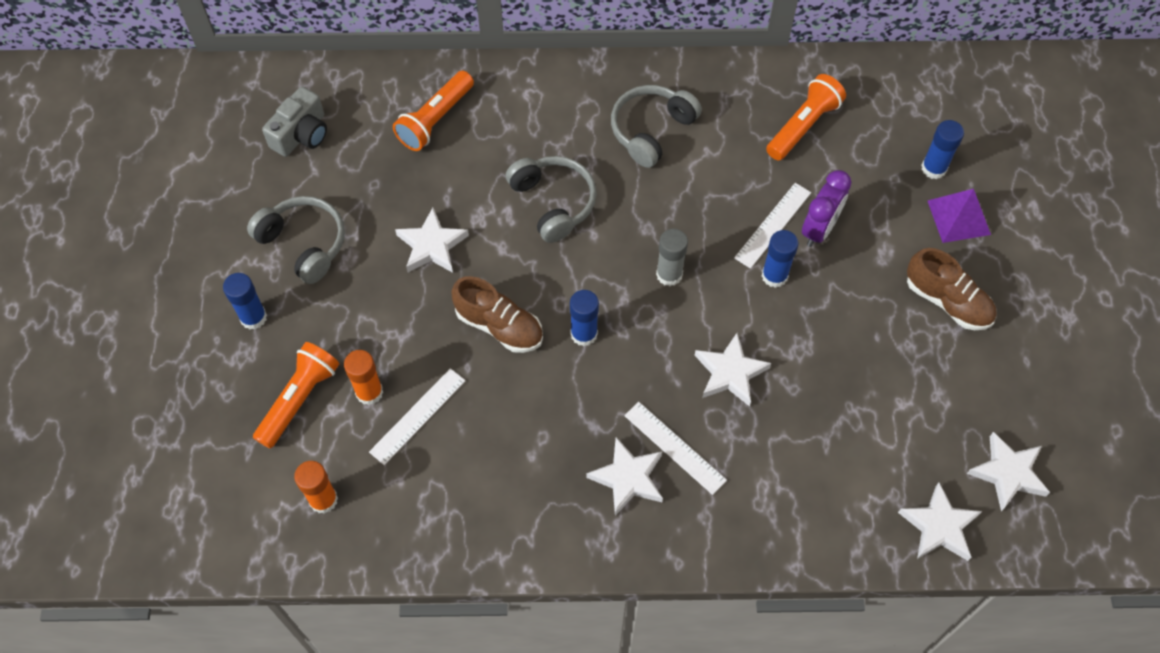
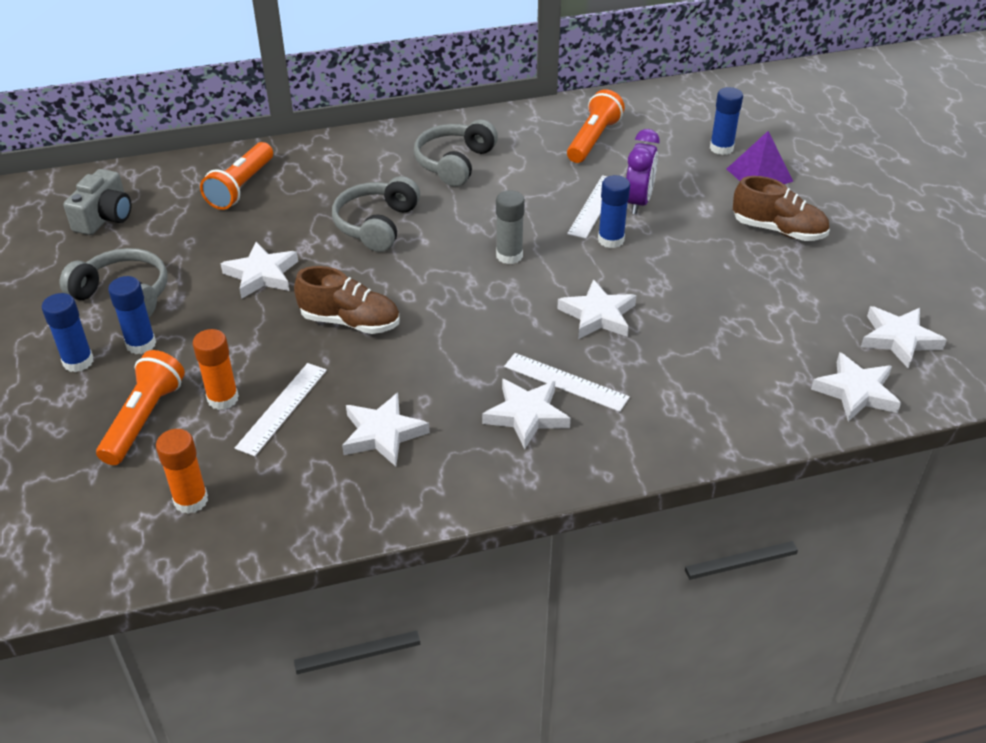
camera: 15 degrees left, 20 degrees down
grey headphones [506,156,597,243] -> grey headphones turned 120 degrees counterclockwise [332,176,420,252]
blue glue stick [570,290,599,346] -> blue glue stick moved to [108,276,156,354]
none -> white star [342,393,430,467]

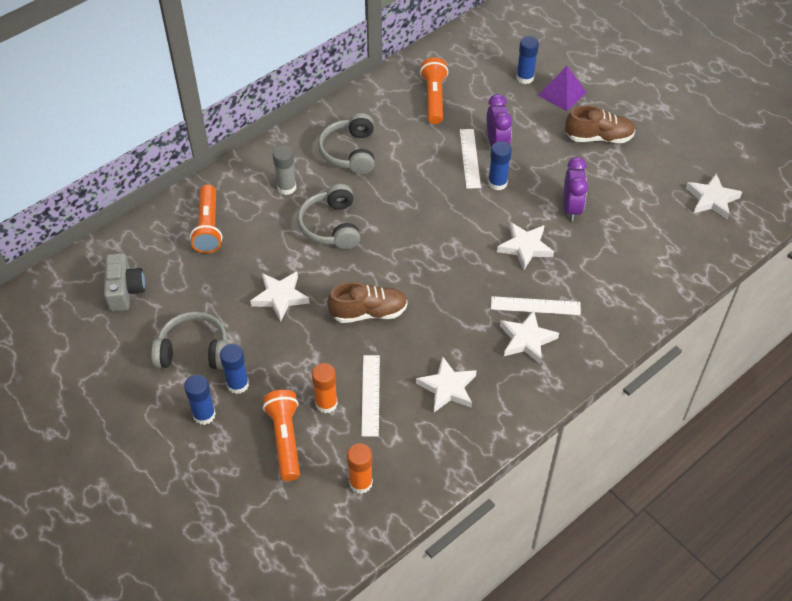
camera: 25 degrees left, 10 degrees up
grey glue stick [496,190,525,264] -> grey glue stick moved to [273,146,296,195]
white star [811,352,901,422] -> none
none -> purple clock [564,157,588,221]

